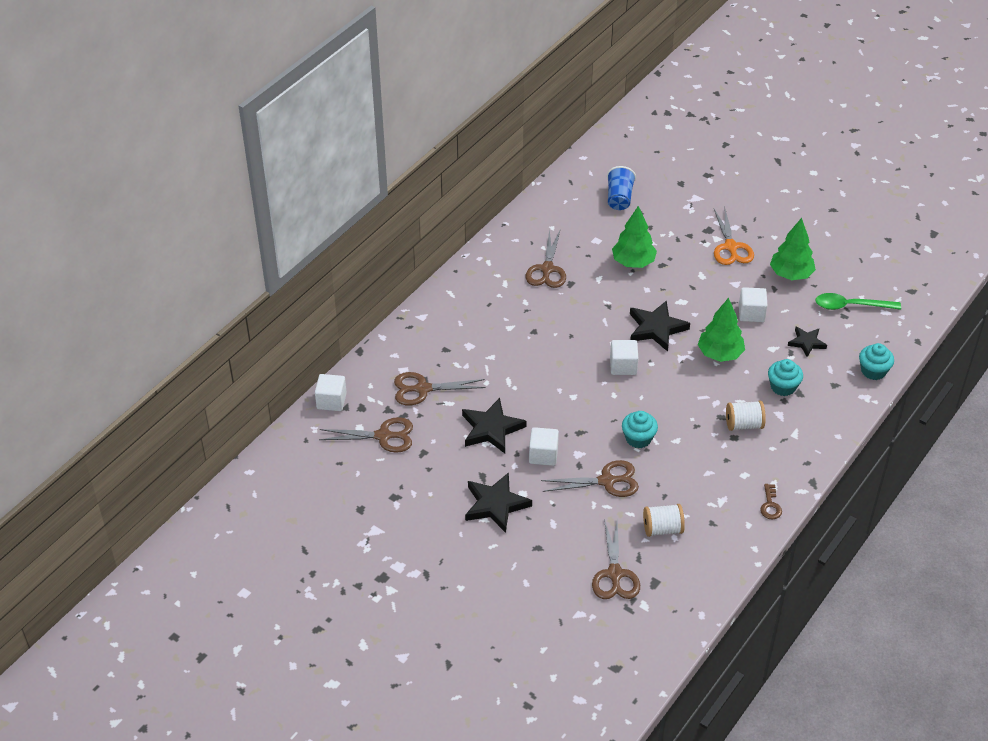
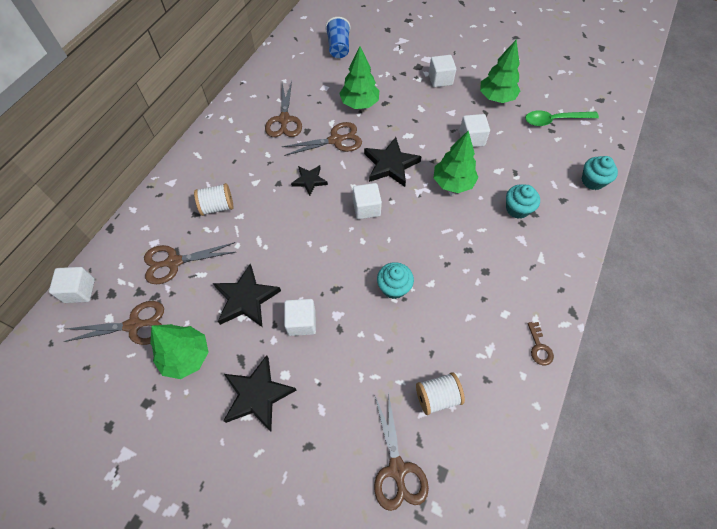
camera: 10 degrees left, 15 degrees up
brown scissors [541,460,639,497] -> brown scissors moved to [282,122,362,156]
orange scissors [714,209,754,265] -> white cube [429,55,456,87]
white spool [726,401,766,431] -> white spool moved to [194,183,233,216]
black star [788,327,827,357] -> black star moved to [291,165,328,196]
none -> green tree [150,324,209,379]

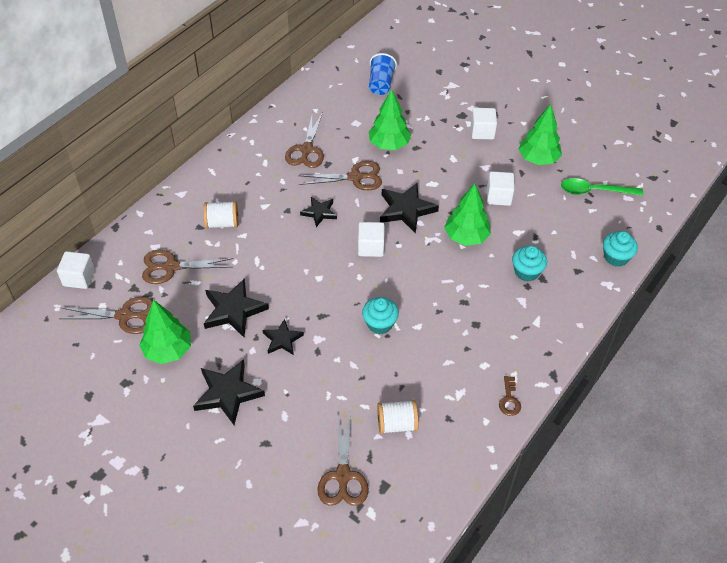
camera: 10 degrees right, 10 degrees down
white cube [284,299,316,336] -> black star [263,319,304,355]

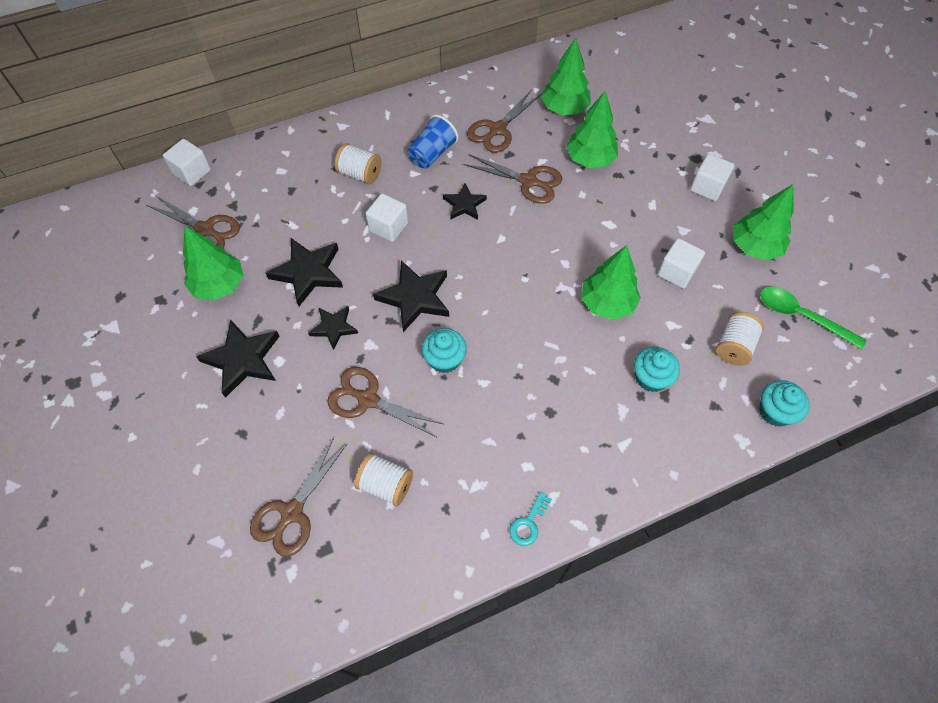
camera: 30 degrees right, 10 degrees up
brown scissors [142,250,233,284] -> brown scissors moved to [327,367,443,437]
white cube [358,222,385,257] -> white cube moved to [366,194,408,242]
blue cup [369,53,397,95] -> blue cup moved to [407,114,459,169]
black star [380,183,439,233] -> black star moved to [373,261,449,332]
brown key [499,376,521,416] -> turquoise key [509,492,552,546]
none -> green tree [541,38,591,115]
none -> white spool [716,312,764,366]

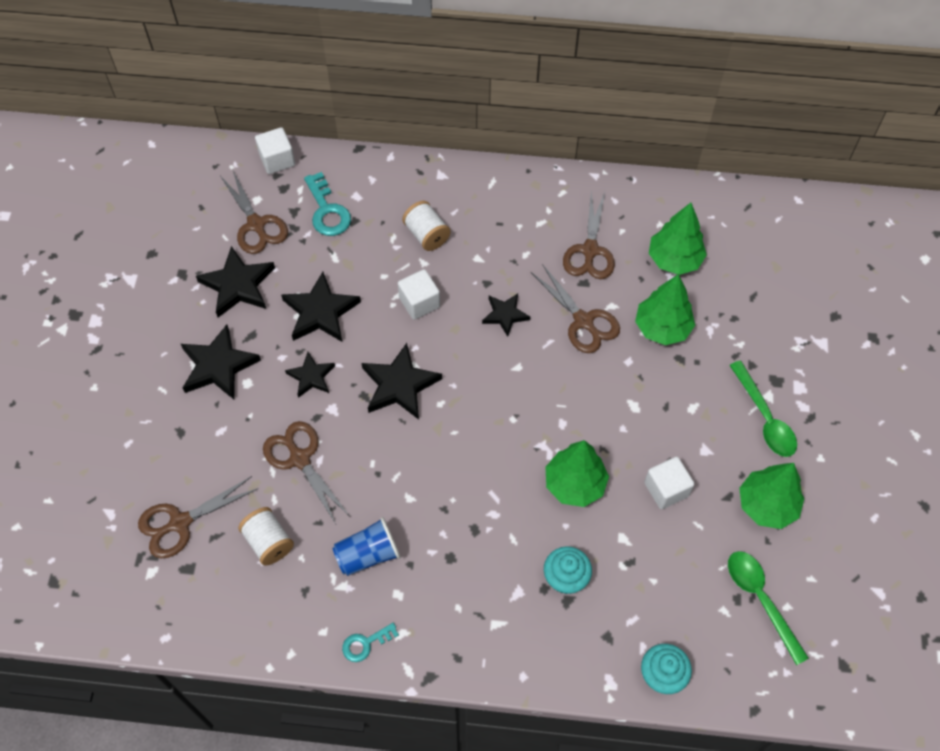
camera: 30 degrees right, 0 degrees up
green tree [183,226,244,301] -> black star [196,246,275,317]
blue cup [407,114,459,169] -> blue cup moved to [332,517,400,576]
turquoise cupcake [422,328,467,373] -> none
brown scissors [467,89,542,153] -> brown scissors turned 60 degrees counterclockwise [563,191,615,279]
white cube [690,154,734,201] -> green spoon [730,361,797,457]
white spool [716,312,764,366] -> none
none -> turquoise key [304,172,351,236]

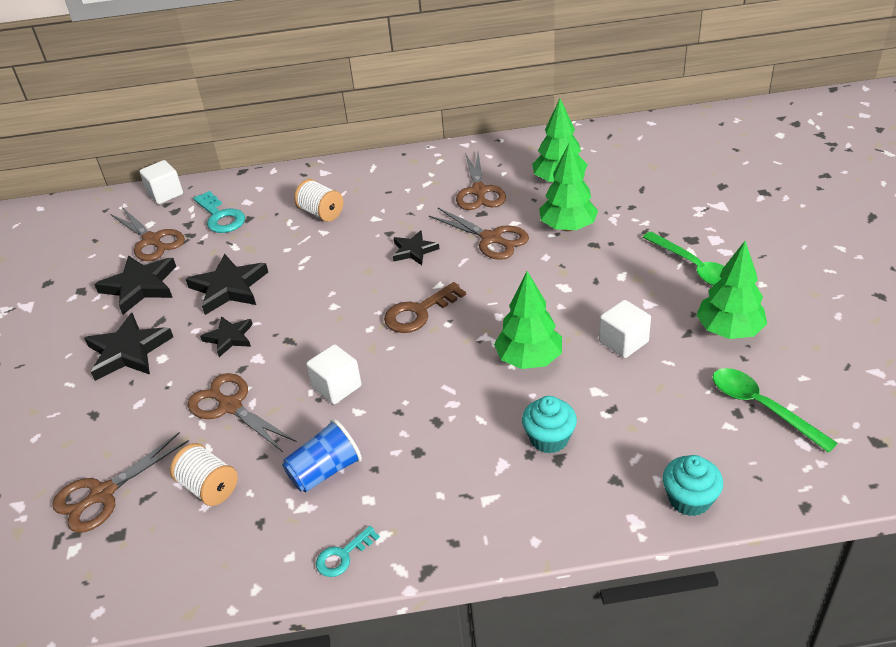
camera: 10 degrees left, 20 degrees down
black star [361,343,442,420] -> none
white cube [398,269,440,320] -> white cube moved to [306,344,361,404]
none -> brown key [384,282,466,333]

